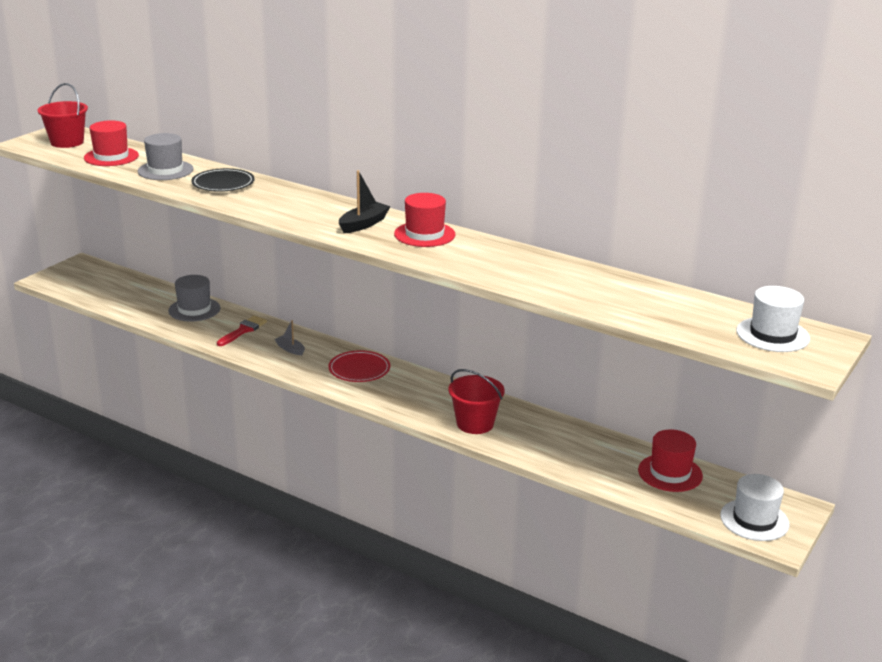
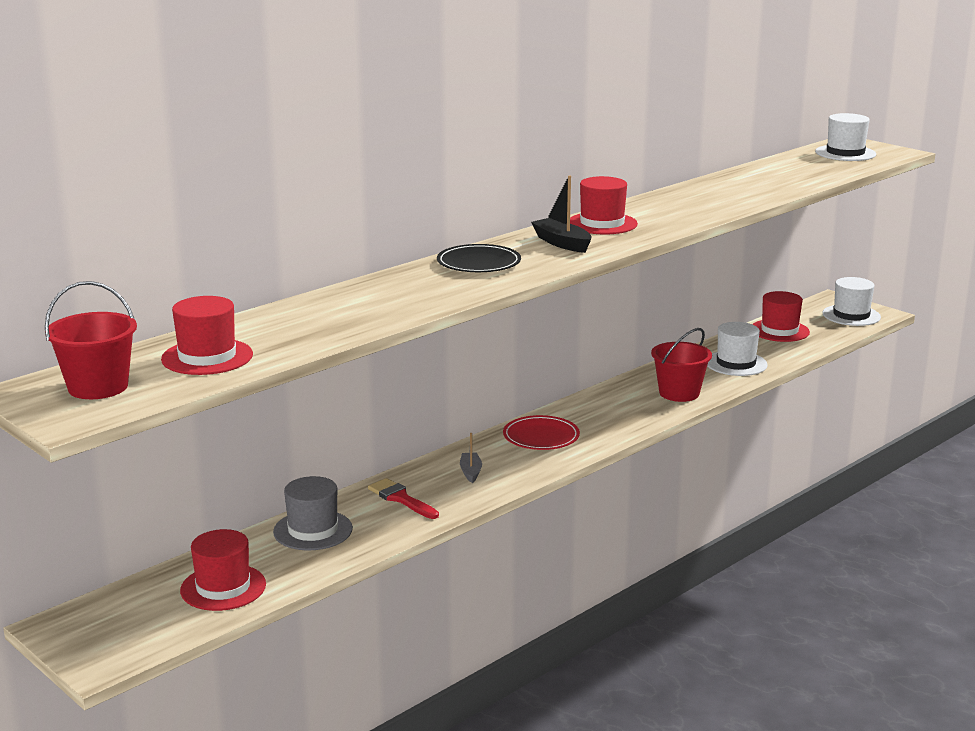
camera: 75 degrees left, 5 degrees down
grey hat [138,133,194,180] -> none
black plate [191,168,254,192] -> black plate moved to [437,244,521,272]
grey boat [274,320,305,355] -> grey boat turned 120 degrees clockwise [460,433,482,483]
none -> red hat [180,529,266,611]
none -> white hat [707,322,768,376]

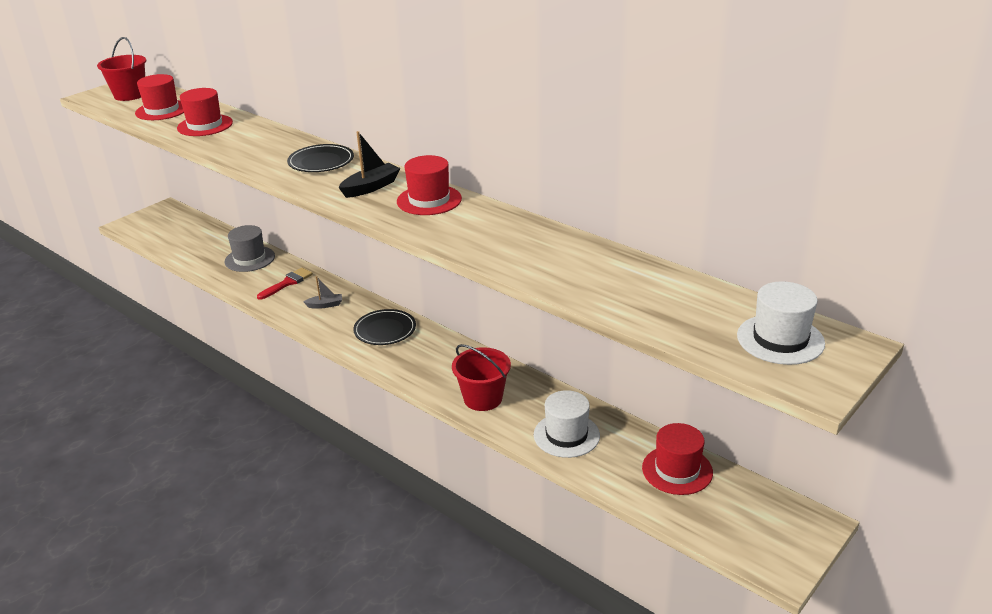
camera: 85 degrees right, 10 degrees up
red hat [180,529,266,611] -> red hat moved to [177,88,233,136]
red plate [503,415,580,450] -> black plate [353,309,416,345]
white hat [822,277,881,326] -> none

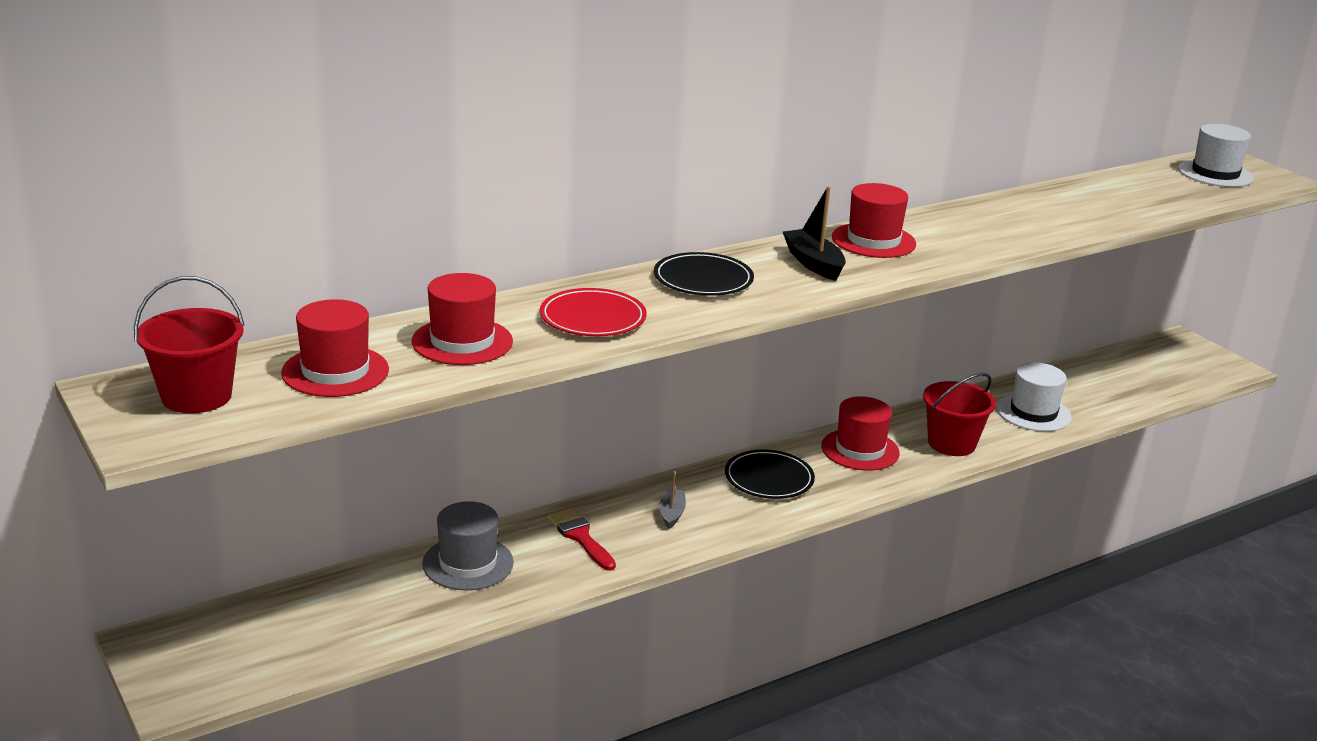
camera: 75 degrees left, 5 degrees down
red hat [642,423,713,495] -> red hat moved to [821,396,900,471]
none -> red plate [540,288,647,336]

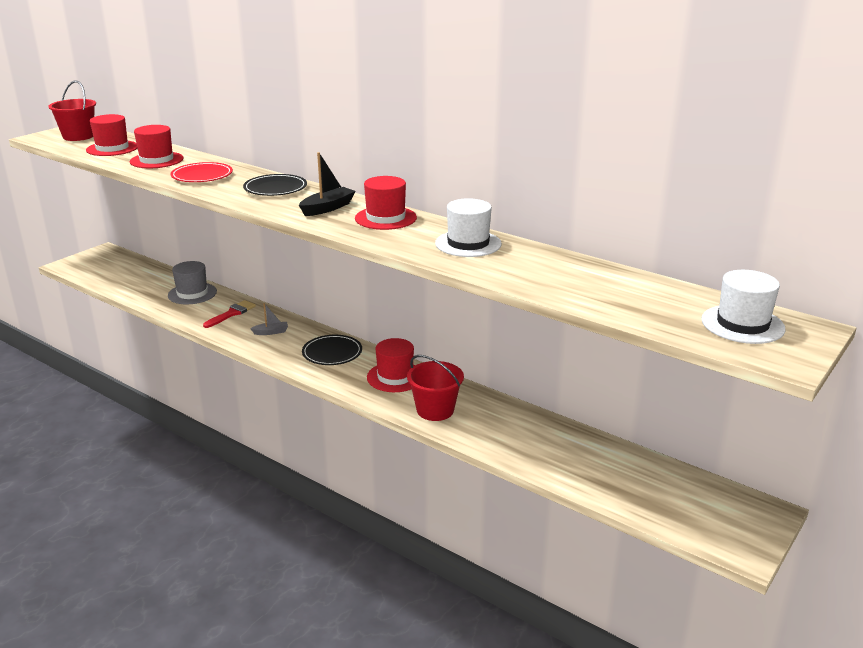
camera: 70 degrees right, 0 degrees up
white hat [997,362,1072,431] -> white hat moved to [435,198,502,257]

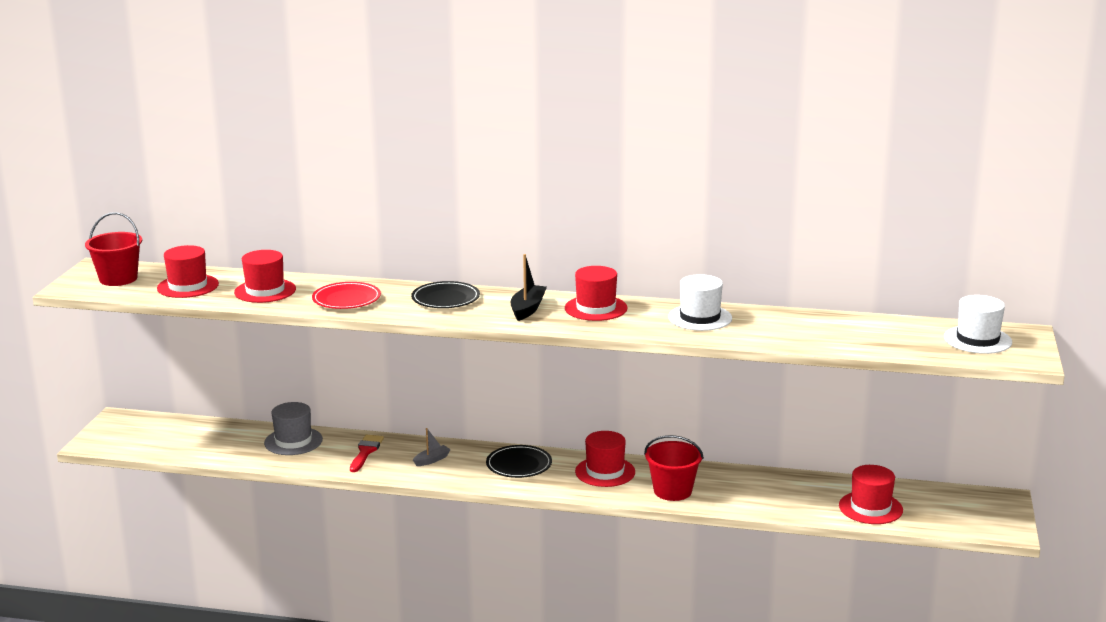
camera: 25 degrees left, 5 degrees down
none -> red hat [839,465,903,524]

